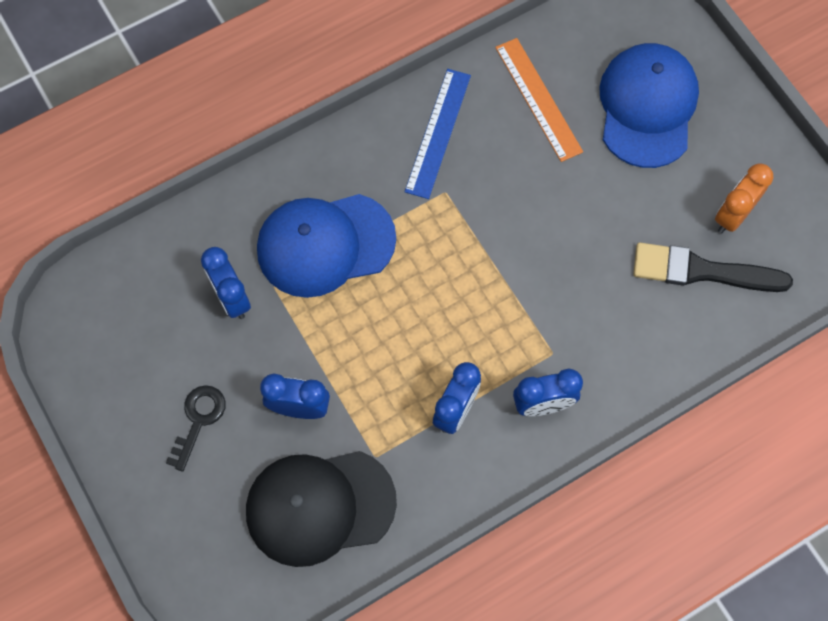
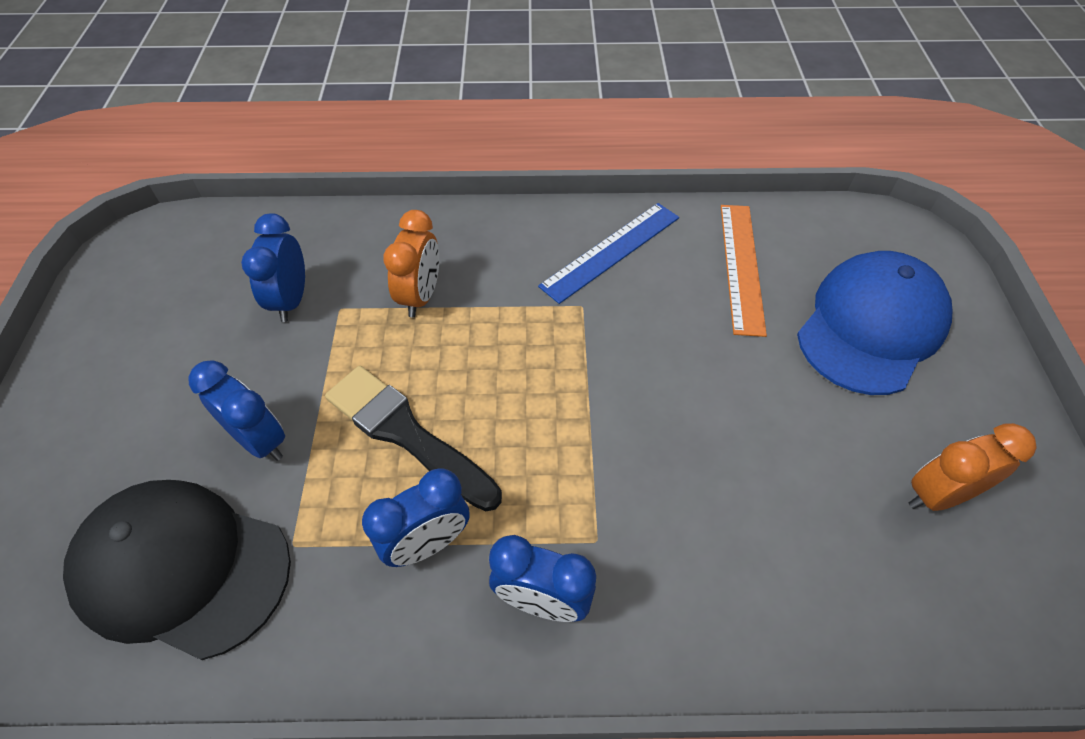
camera: 30 degrees right, 15 degrees down
black key [166,385,226,472] -> none
blue cap [257,194,396,298] -> orange clock [383,210,439,317]
black brush [633,243,793,292] -> black brush moved to [325,366,502,511]

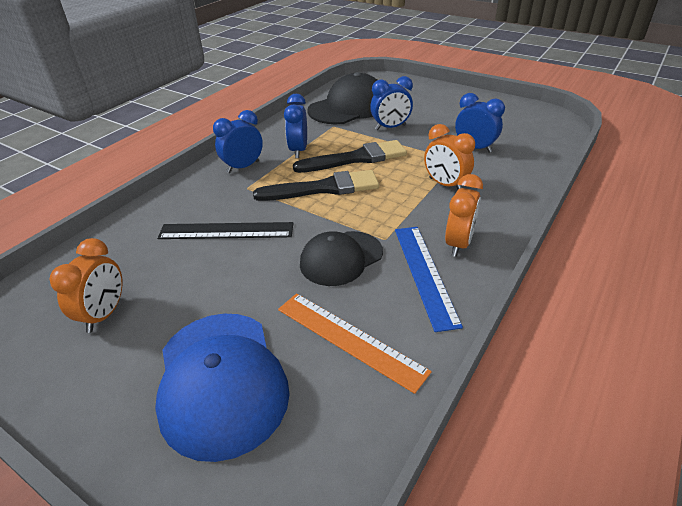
camera: 125 degrees right, 15 degrees down
none -> black ruler [157,222,294,239]
none -> black brush [253,170,379,201]
none -> black cap [300,231,383,286]
none -> orange clock [445,174,483,257]

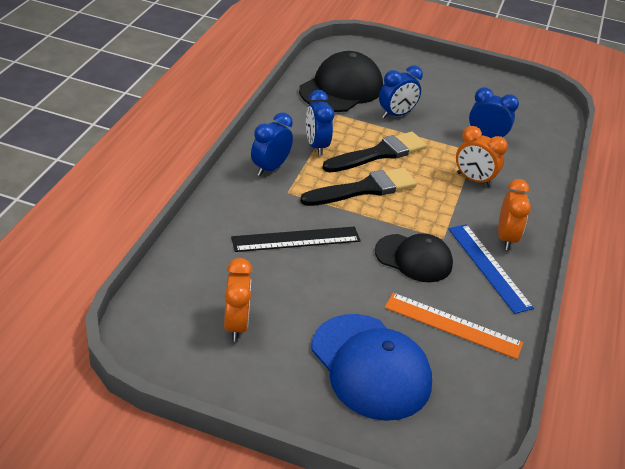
camera: 20 degrees left, 0 degrees up
black cap [300,231,383,286] -> black cap turned 105 degrees counterclockwise [375,233,453,282]

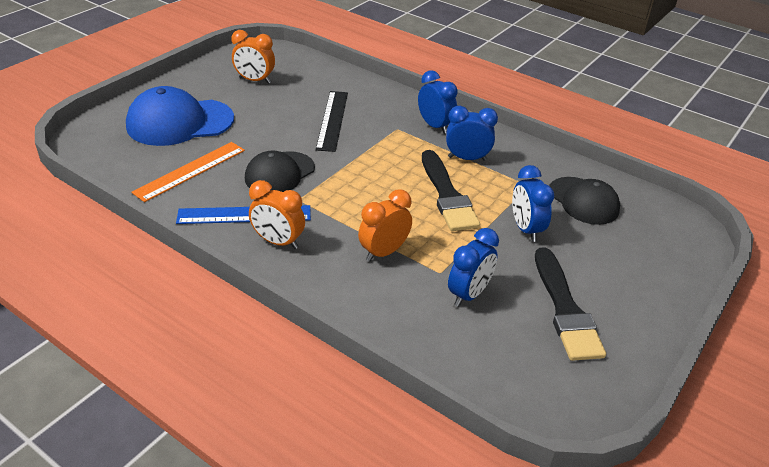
camera: 110 degrees right, 0 degrees up
black cap [299,51,383,112] -> black cap [549,177,620,225], size x0.66
black brush [300,168,417,206] -> black brush moved to [535,247,606,361]

